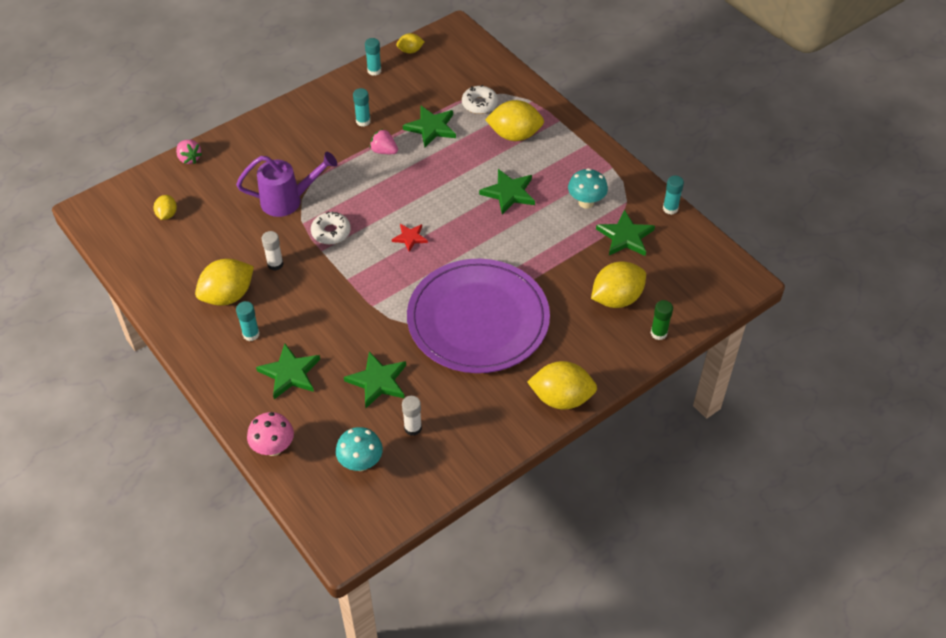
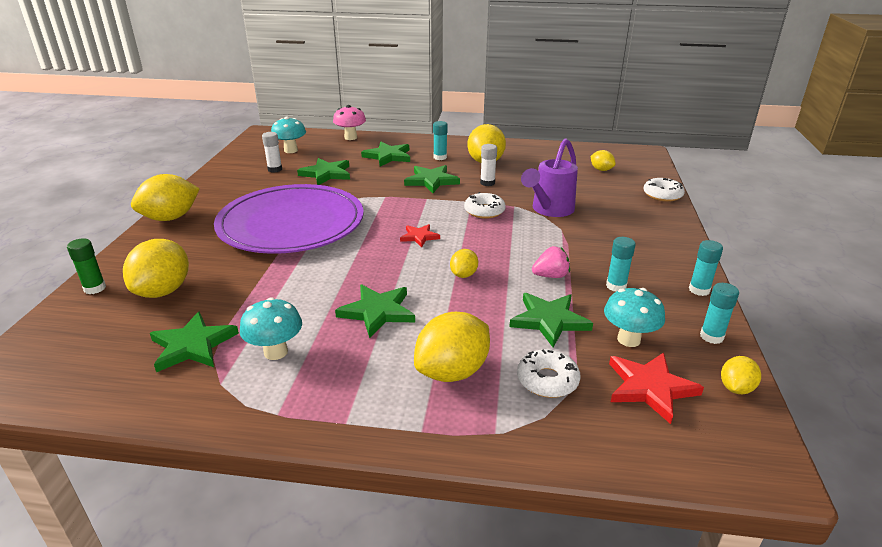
camera: 135 degrees right, 20 degrees down
pink strawberry [176,140,202,164] -> white donut [643,178,685,202]
turquoise glue stick [663,175,684,215] -> turquoise glue stick moved to [689,240,723,296]
none -> green star [404,165,460,193]
none -> yellow lemon [450,249,478,278]
none -> turquoise mushroom [604,288,665,347]
none -> red star [609,353,704,424]

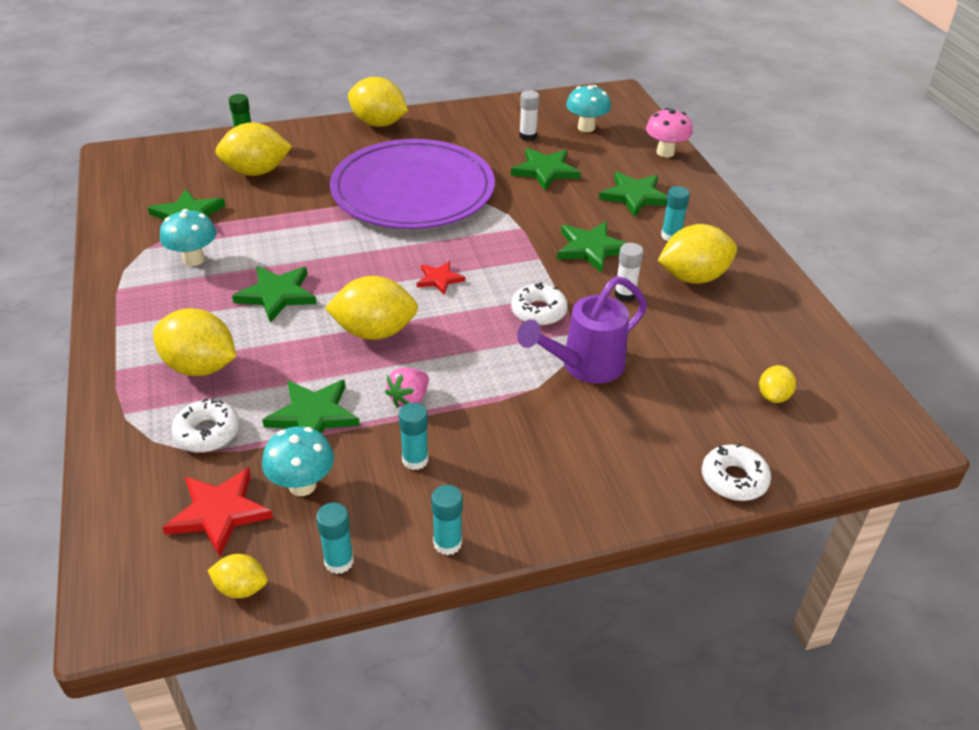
camera: 65 degrees right, 10 degrees up
yellow lemon [450,249,478,278] -> yellow lemon [325,276,418,340], size x1.91
purple watering can [521,138,578,217] -> purple watering can turned 45 degrees counterclockwise [517,276,647,384]
pink strawberry [532,246,570,278] -> pink strawberry turned 75 degrees clockwise [385,368,429,408]

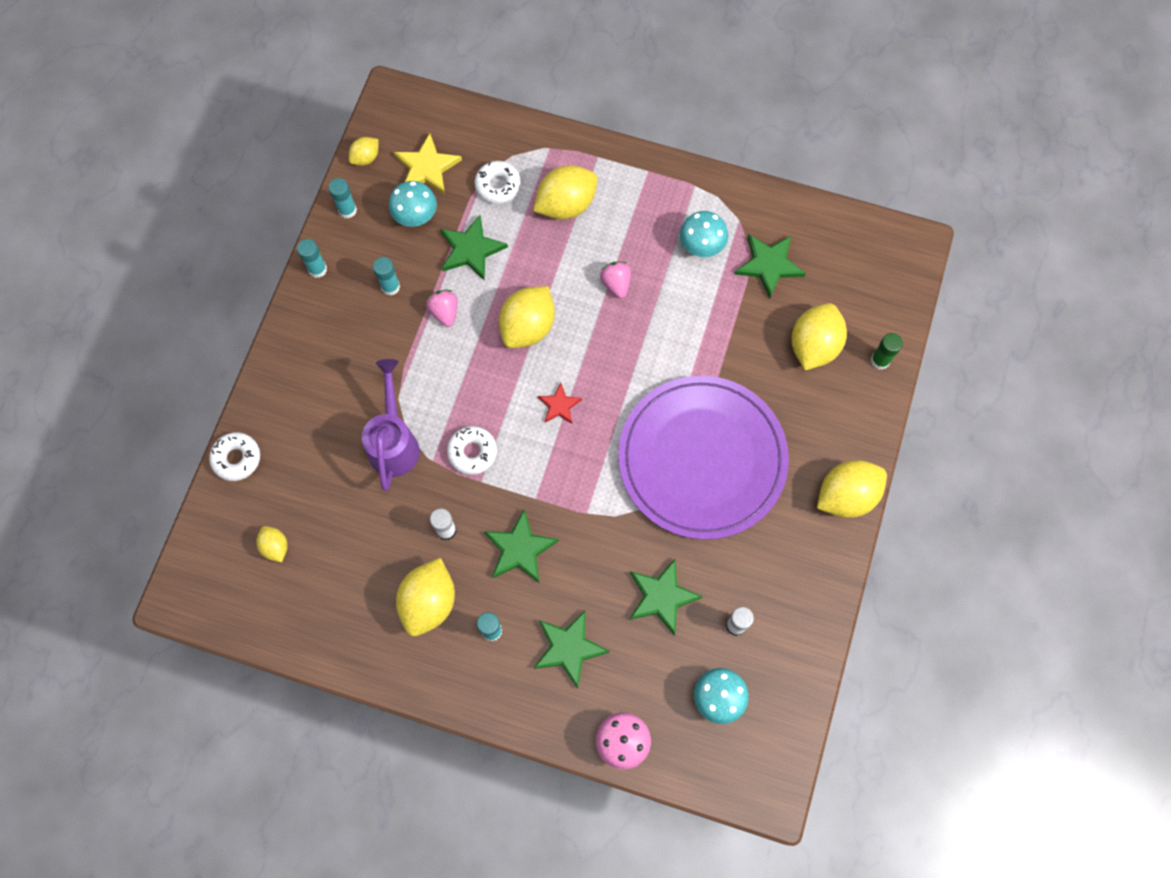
camera: 125 degrees right, 30 degrees up
red star [162,468,273,557] -> yellow star [394,133,462,194]
green star [232,266,317,323] -> pink strawberry [600,261,631,299]

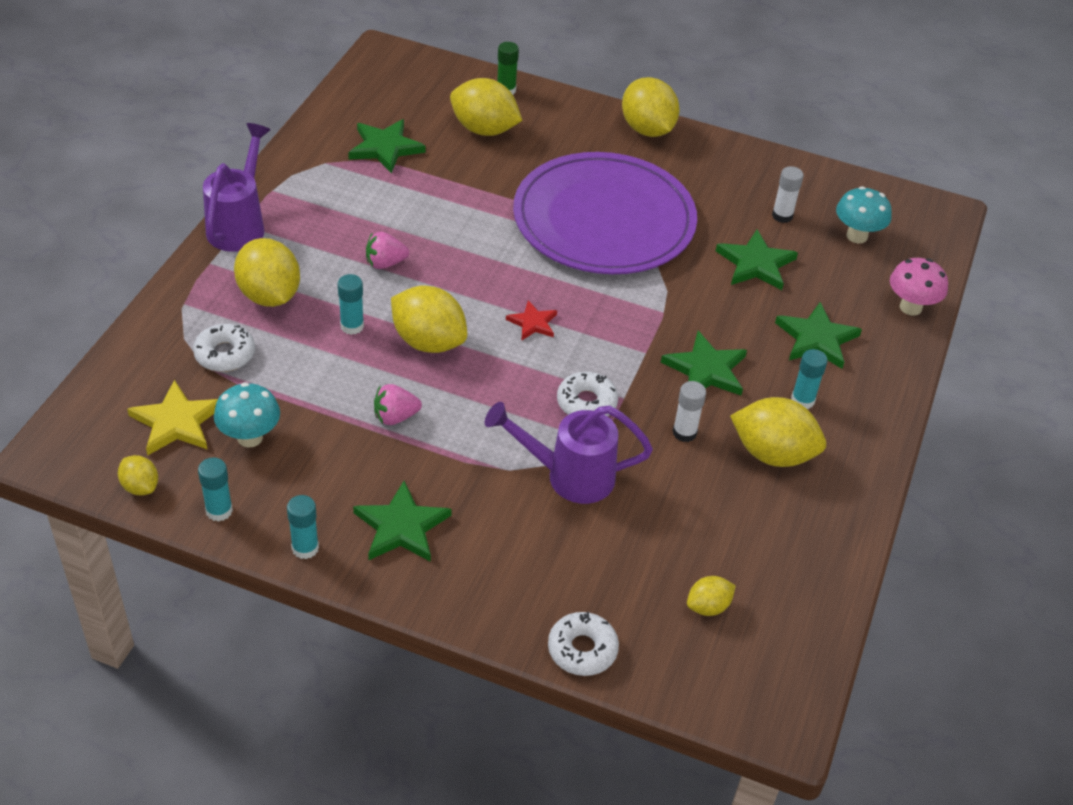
camera: 90 degrees left, 25 degrees down
turquoise glue stick [373,257,400,296] -> turquoise glue stick moved to [338,274,364,335]
green star [440,215,508,280] -> green star moved to [353,481,452,562]
turquoise mushroom [680,211,728,257] -> none
none -> purple watering can [203,123,270,252]

